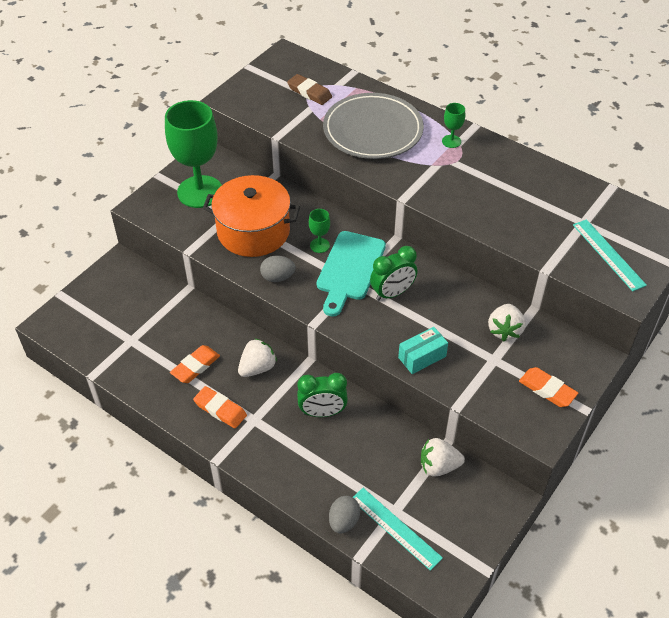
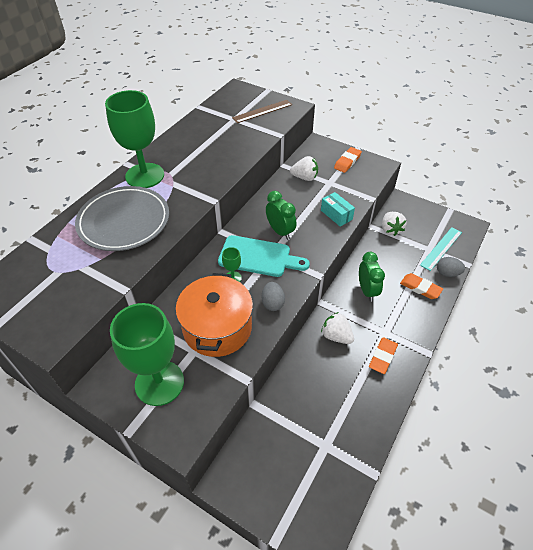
camera: 95 degrees left, 0 degrees up
orange eraser [170,345,220,383] -> orange eraser moved to [400,273,443,299]
brown eraser [287,74,332,105] -> none
green goblet [442,103,465,148] -> green goblet [105,90,164,188], size x2.41
turquoise ruler [573,219,647,291] -> brown ruler [232,100,292,123]

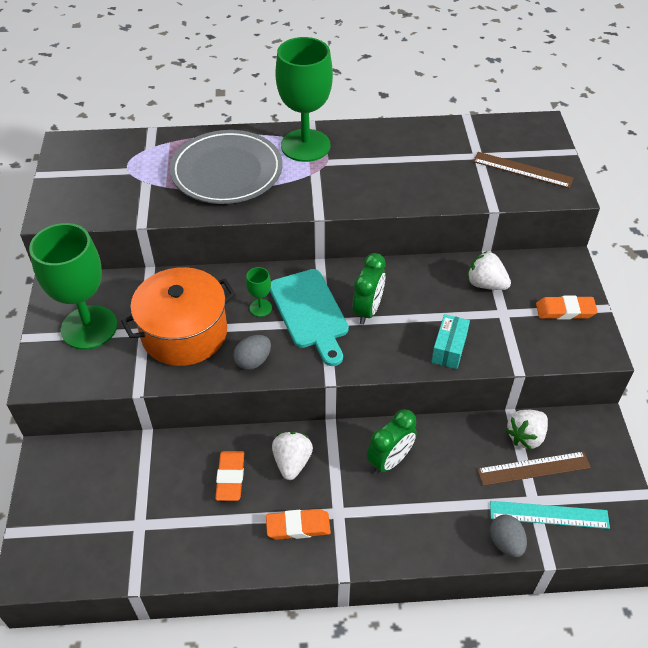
camera: 55 degrees right, 0 degrees up
white strawberry [290,156,318,181] -> white strawberry turned 150 degrees clockwise [467,251,511,290]
orange eraser [400,273,443,299] -> orange eraser moved to [215,451,244,501]
none -> brown ruler [477,451,591,486]

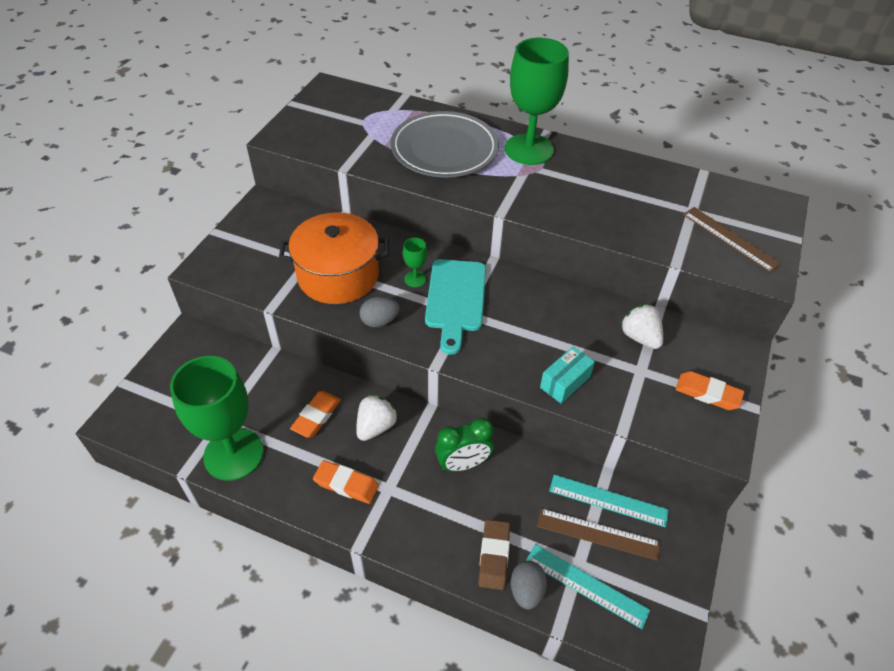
camera: 25 degrees right, 0 degrees up
green goblet [29,223,117,350] -> green goblet moved to [170,356,264,481]
green clock [353,253,386,325] -> none
white strawberry [506,410,548,450] -> turquoise ruler [549,475,669,528]
none -> brown eraser [478,520,510,590]

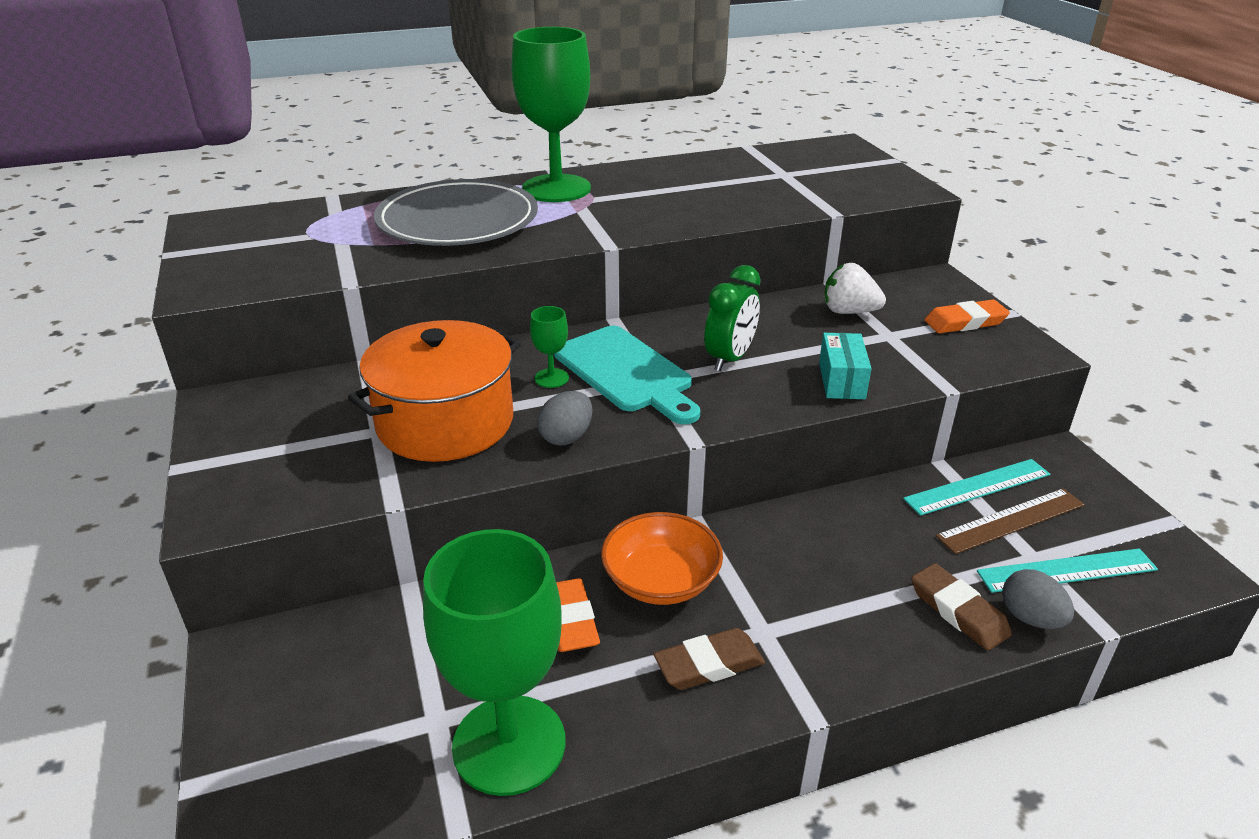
camera: 40 degrees left, 15 degrees down
orange eraser [313,460,379,504] -> brown eraser [654,628,765,690]
white strawberry [356,394,398,441] -> orange bowl [601,512,723,605]
green clock [435,418,494,472] -> green clock moved to [704,265,761,372]
brown ruler [683,207,782,273] -> none

